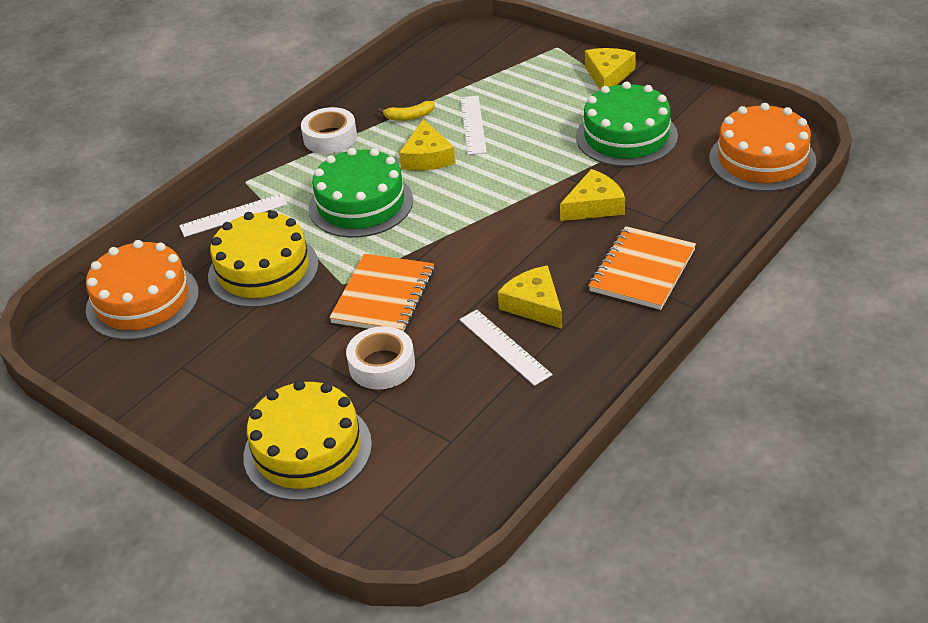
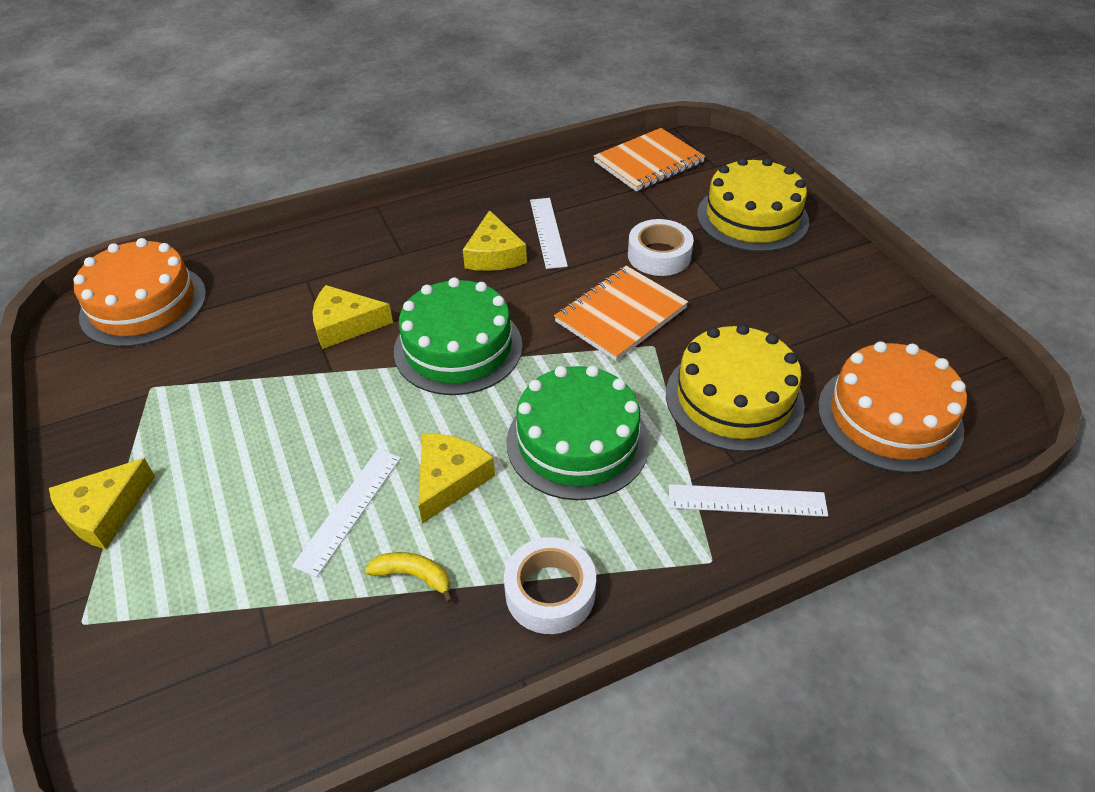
camera: 155 degrees left, 5 degrees up
green cake [576,82,678,167] -> green cake moved to [394,277,522,395]
orange notebook [588,226,696,310] -> orange notebook moved to [594,128,705,192]

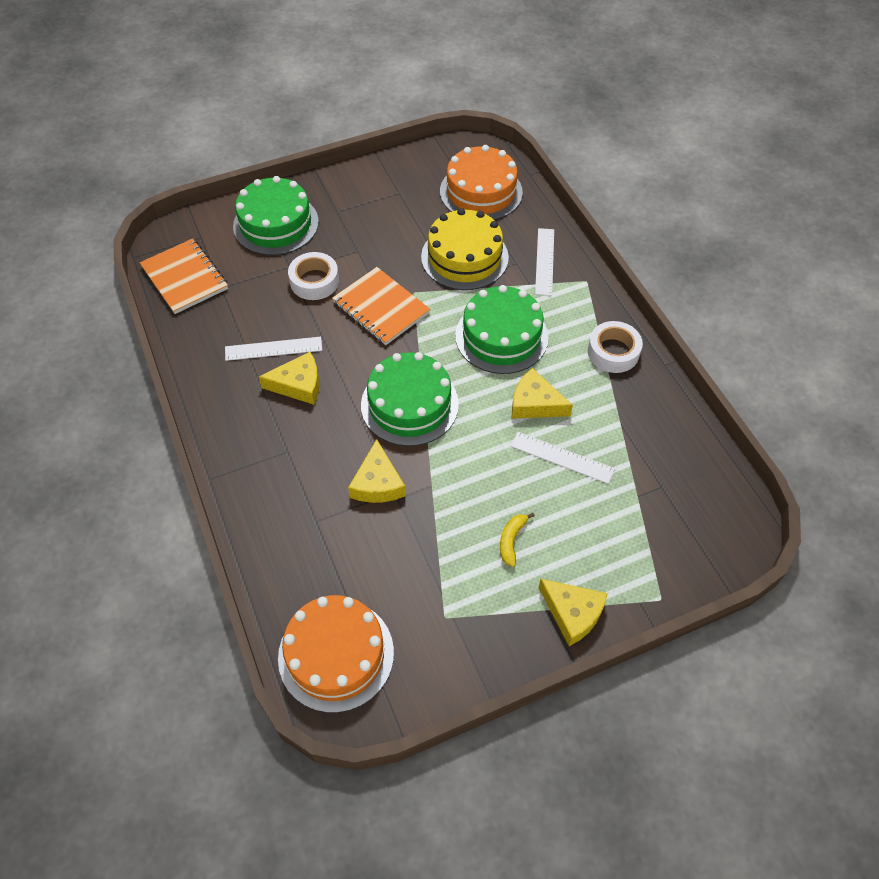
camera: 90 degrees left, 10 degrees up
yellow banana [365,552,453,603] -> yellow banana moved to [500,513,535,567]
yellow cake [697,158,809,252] -> green cake [233,176,319,255]

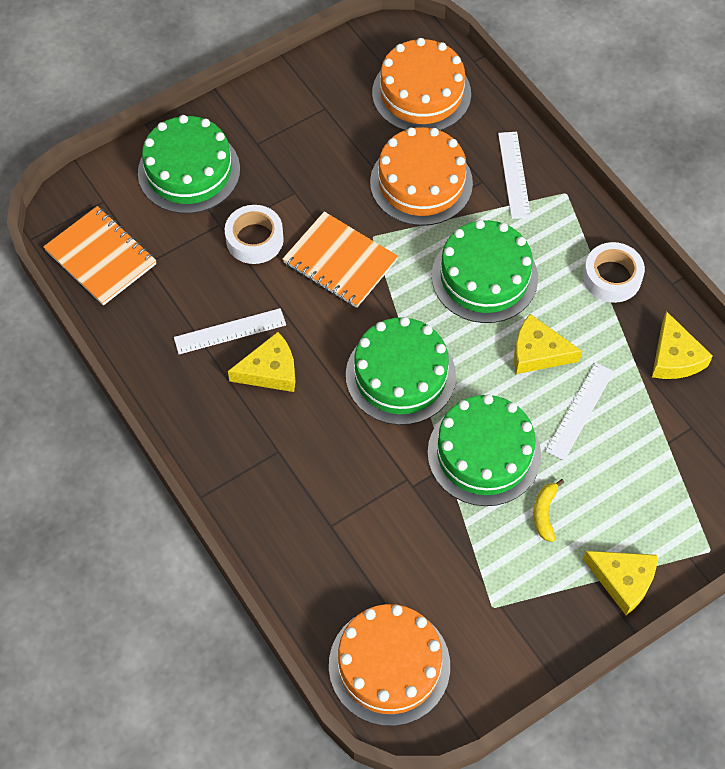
camera: 10 degrees left, 5 degrees up
yellow cheese [348,439,406,503] -> yellow cheese moved to [652,311,713,379]
yellow cake [421,208,509,290] -> orange cake [370,127,473,226]
white ruler [511,432,615,484] -> white ruler turned 75 degrees counterclockwise [545,362,614,461]
none -> green cake [428,394,541,506]

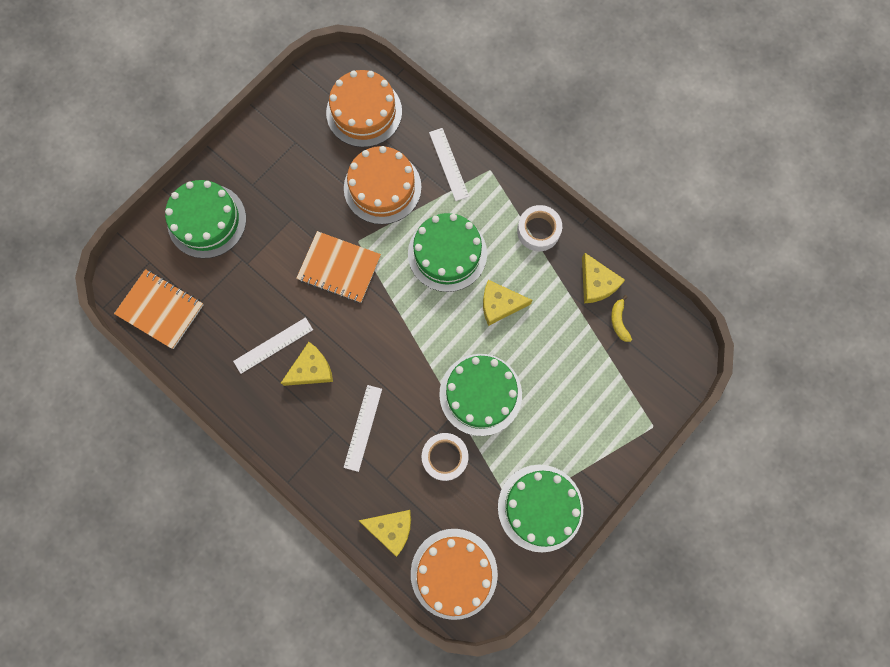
camera: 15 degrees left, 15 degrees up
white tape [225,205,284,264] -> white tape moved to [422,433,469,481]
green cake [346,317,456,425] -> green cake moved to [498,465,583,552]
yellow banana [533,479,564,542] -> yellow banana moved to [611,295,632,342]
white ruler [545,362,614,461] -> white ruler moved to [344,385,382,472]
yellow cheese [583,551,657,615] -> yellow cheese moved to [358,510,411,557]

